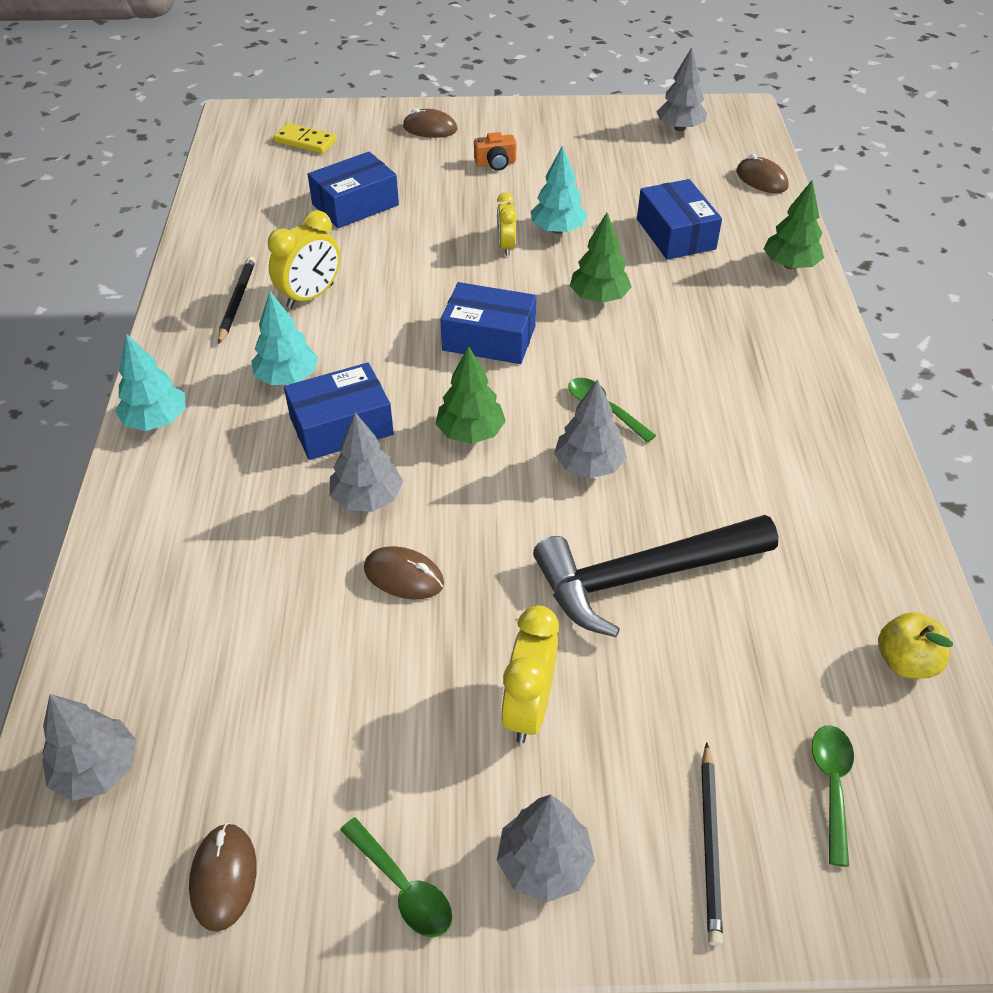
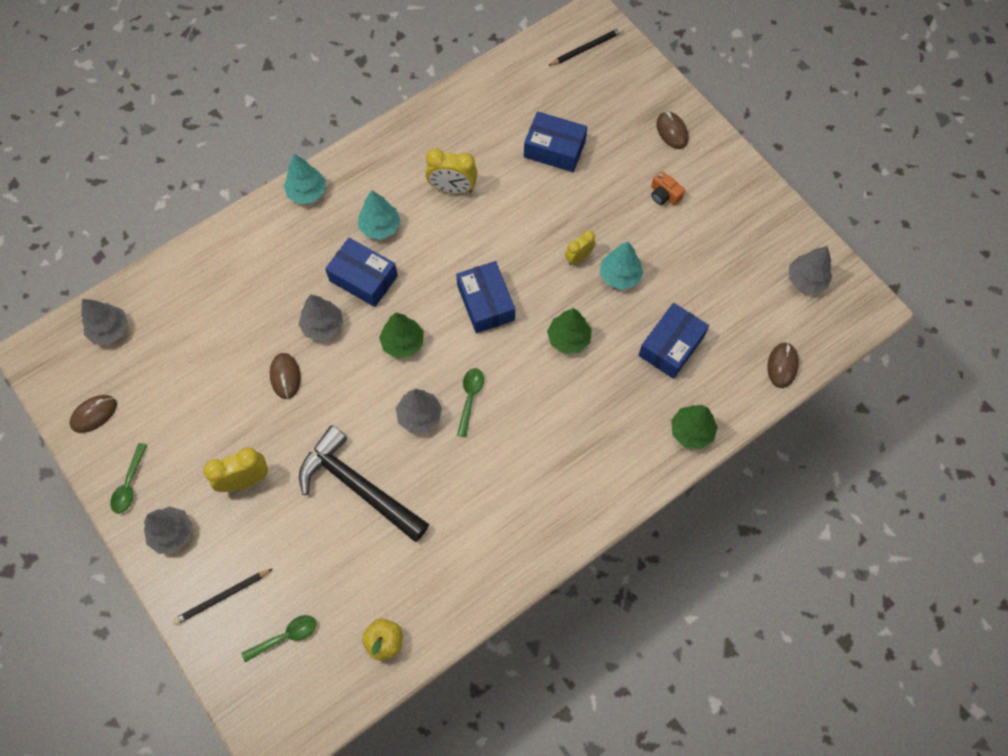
camera: 55 degrees right, 20 degrees up
black pencil [218,256,256,343] -> black pencil moved to [548,28,623,66]
yellow domino [273,123,337,154] -> none

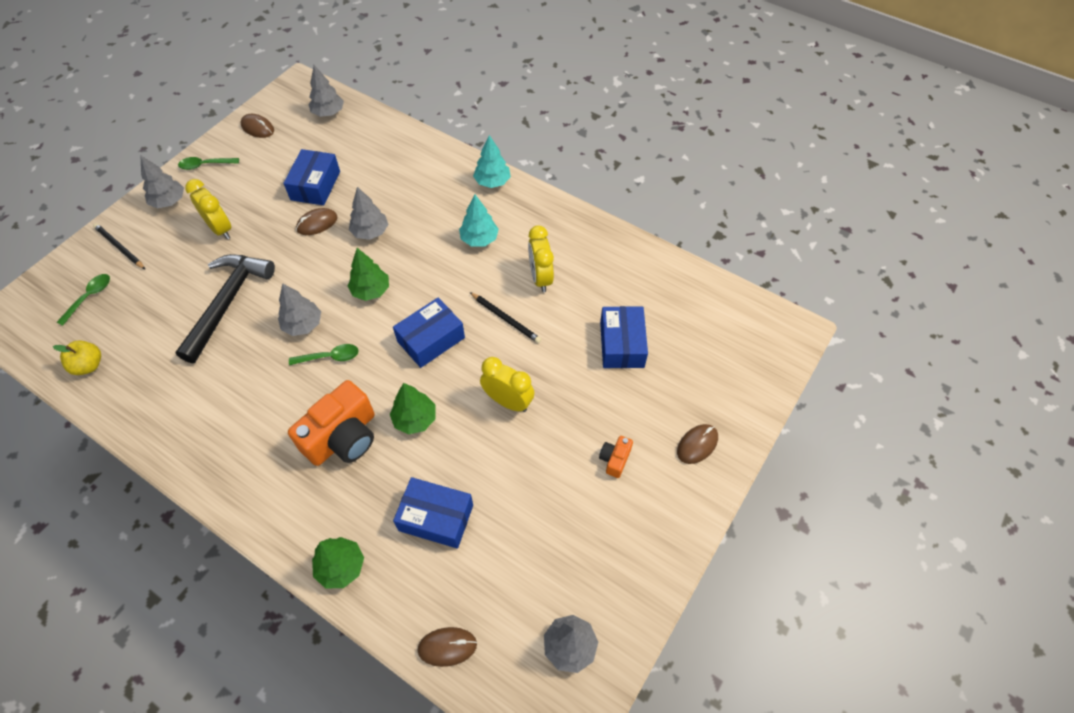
camera: 70 degrees right, 10 degrees down
green spoon [241,615,316,662] -> green spoon turned 105 degrees counterclockwise [57,274,110,326]
blue box [325,238,398,307] -> blue box moved to [283,149,340,205]
black pencil [548,28,623,66] -> black pencil moved to [470,292,541,343]
yellow clock [565,230,596,265] -> yellow clock [480,357,534,412], size x1.57
turquoise tree [600,242,643,290] -> none
none -> orange camera [288,380,374,466]

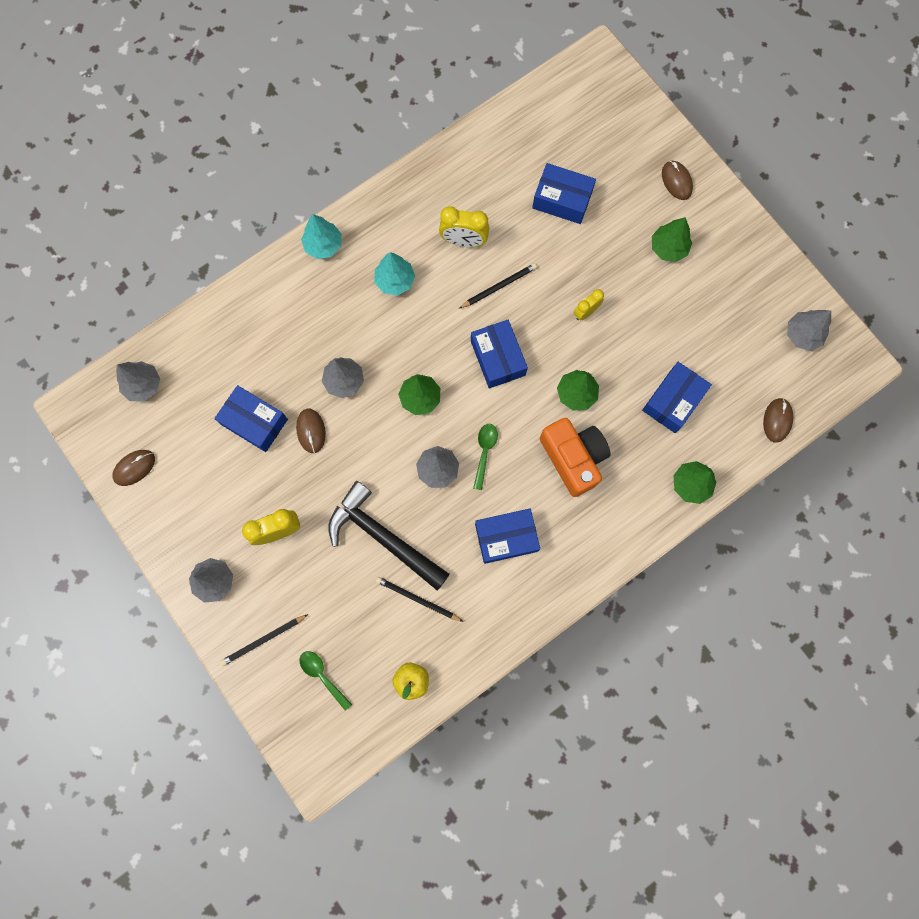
camera: 70 degrees left, 20 degrees up
green spoon [178,157,239,170] -> none
yellow clock [480,357,534,412] -> yellow clock [574,289,604,320], size x0.64
orange camera [599,436,633,478] -> green tree [652,217,692,262]
none -> black pencil [376,577,464,622]
none -> blue box [475,509,540,564]

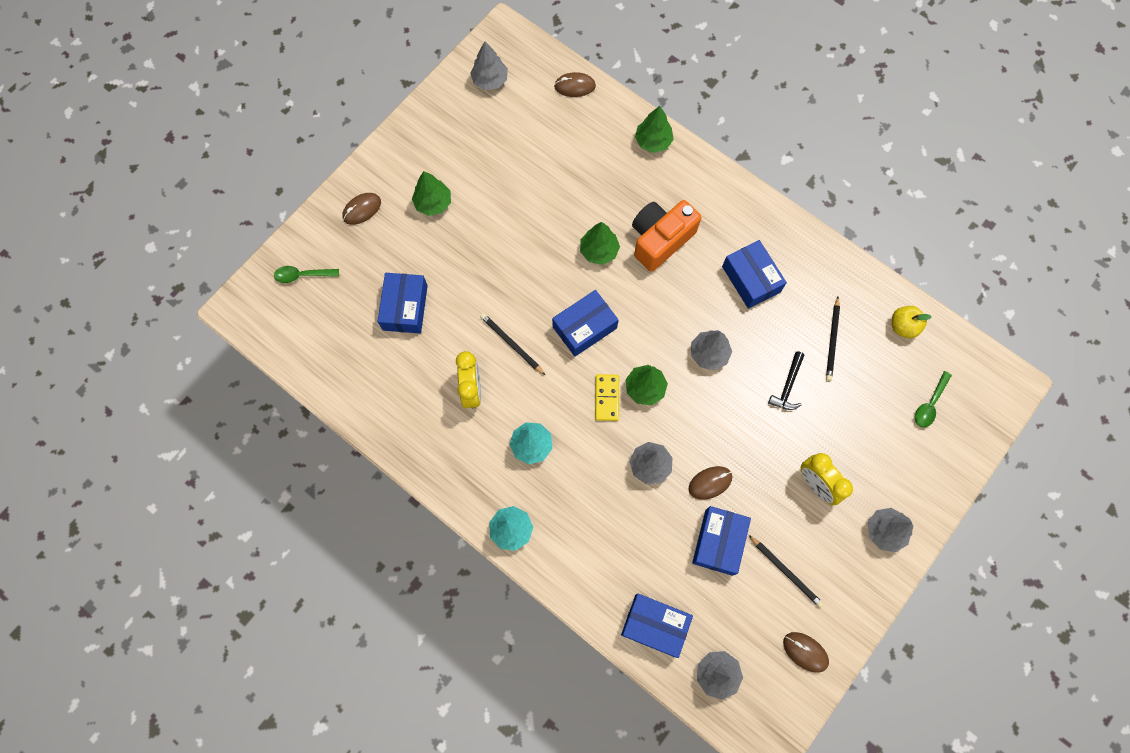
camera: 105 degrees left, 5 degrees down
black pencil [220,614,308,666] -> black pencil moved to [749,535,824,608]
black hammer [328,481,450,591] -> black hammer [768,351,804,410], size x0.48
green spoon [473,424,498,490] -> green spoon moved to [274,266,339,283]
yellow clock [574,289,604,320] -> none
blue box [642,362,712,433] -> blue box moved to [621,593,693,658]
none -> yellow domino [595,374,619,421]

